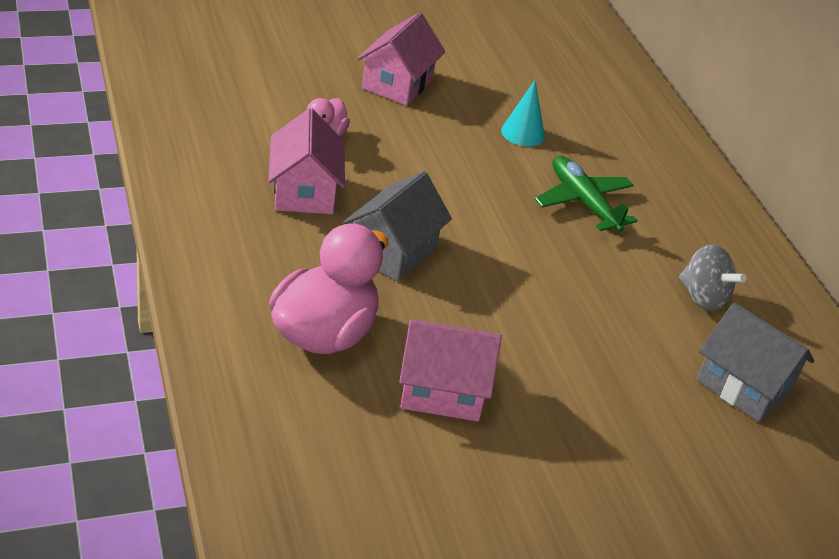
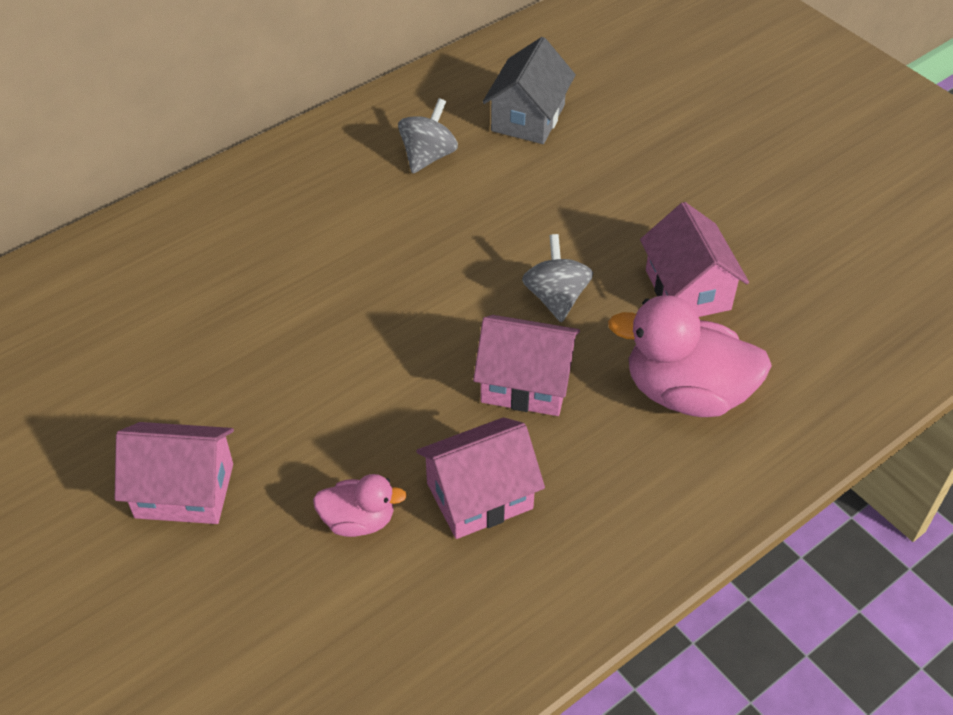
camera: 105 degrees left, 10 degrees up
grey house [343,171,452,281] -> pink house [473,315,580,416]
turquoise cone [501,80,545,146] -> none
green plane [535,156,638,232] -> none
none -> grey spinning top [522,234,593,322]

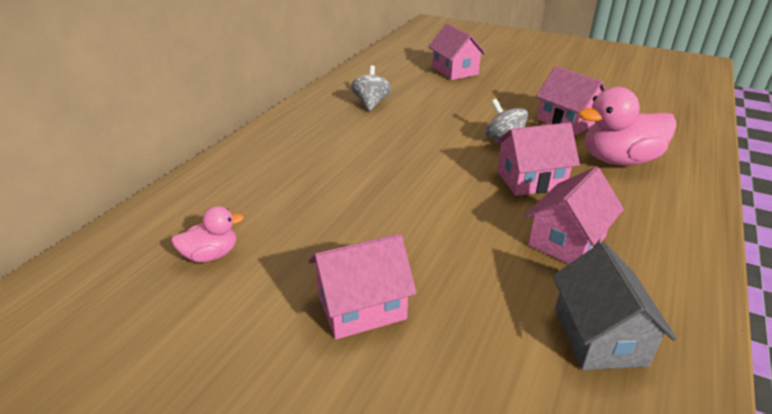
camera: 25 degrees left, 15 degrees down
pink duck [313,474,407,537] -> pink duck moved to [171,206,244,262]
grey house [482,37,576,144] -> grey house moved to [552,242,677,370]
none -> pink house [428,23,486,80]

